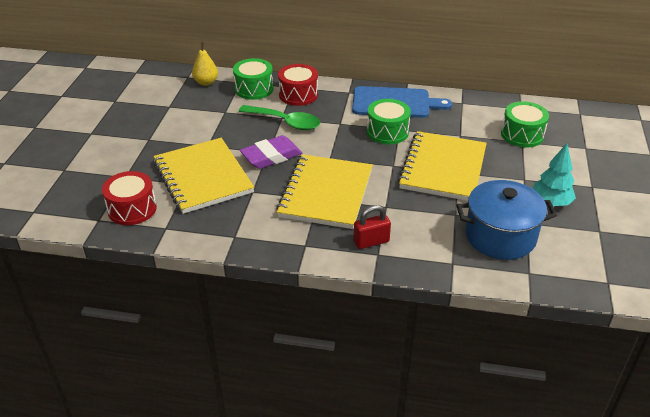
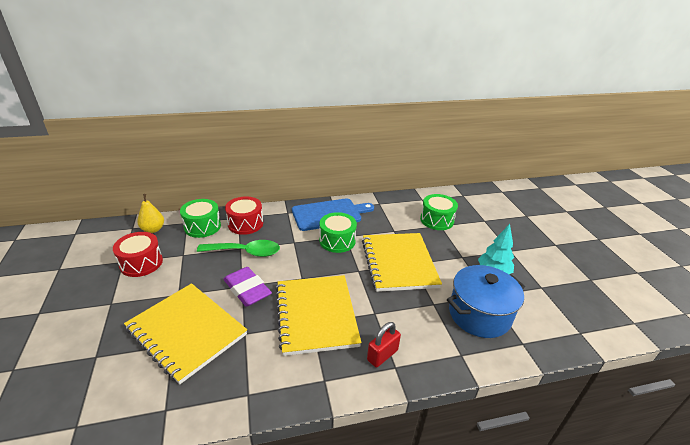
camera: 25 degrees left, 5 degrees down
red drum [102,171,157,225] -> red drum moved to [113,232,163,277]
purple eraser [240,135,302,169] -> purple eraser turned 75 degrees counterclockwise [224,267,272,307]

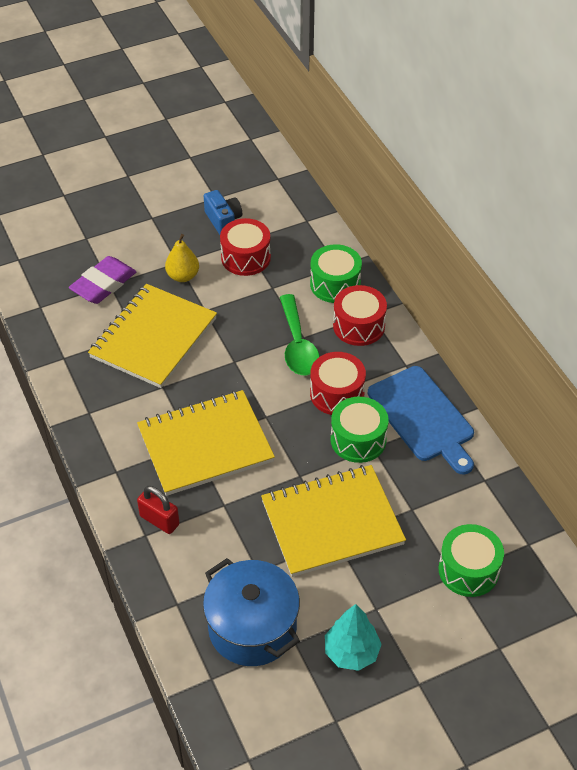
camera: 80 degrees right, 15 degrees up
yellow pear [137,194,164,233] -> yellow pear moved to [165,234,199,282]
purple eraser [224,267,272,307] -> purple eraser moved to [69,256,136,304]
none -> blue camera [204,190,242,235]
none -> red drum [310,352,366,415]

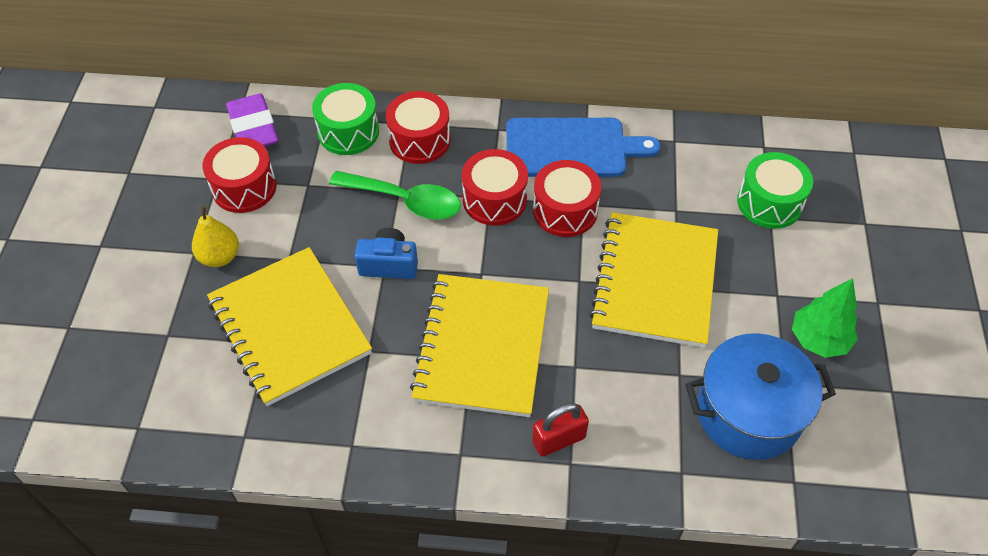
camera: 60 degrees left, 5 degrees up
purple eraser [69,256,136,304] -> purple eraser moved to [226,94,279,147]
blue camera [204,190,242,235] -> blue camera moved to [355,228,418,279]
turquoise tree [325,604,382,671] -> green tree [792,278,858,358]
green drum [331,397,388,463] -> red drum [533,160,601,237]

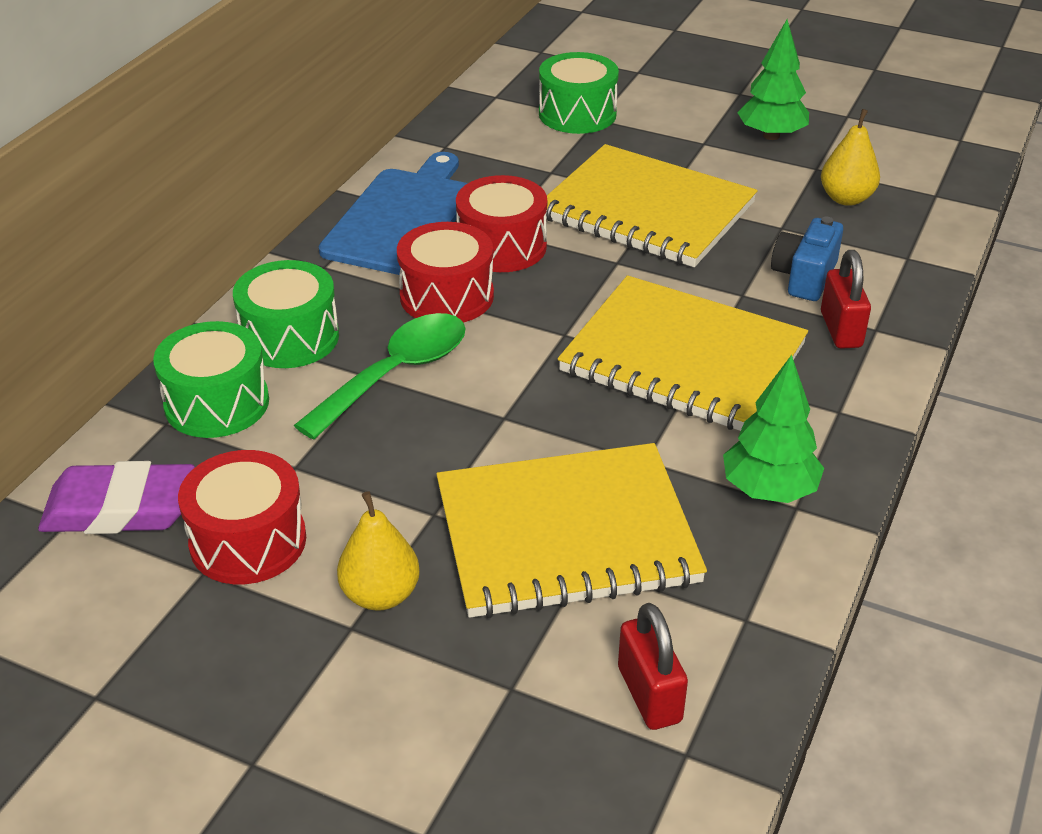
camera: 70 degrees left, 15 degrees down
blue camera [355,228,418,279] -> blue camera moved to [771,217,843,301]
red drum [386,91,451,164] -> green drum [233,260,339,368]
blue pot [685,333,836,460] -> yellow pear [821,109,880,206]
none -> red padlock [618,603,688,730]
none -> green tree [723,355,824,503]

